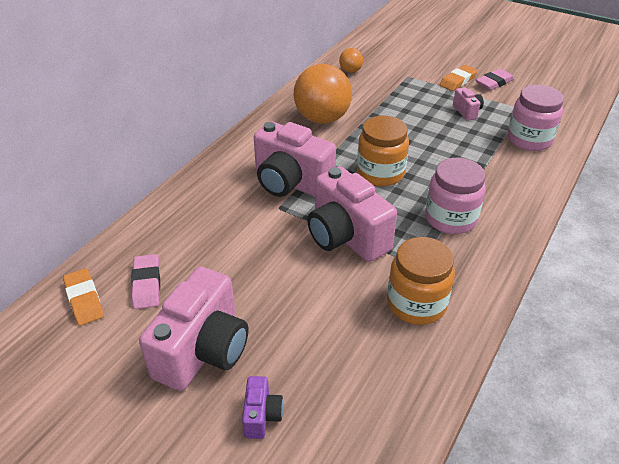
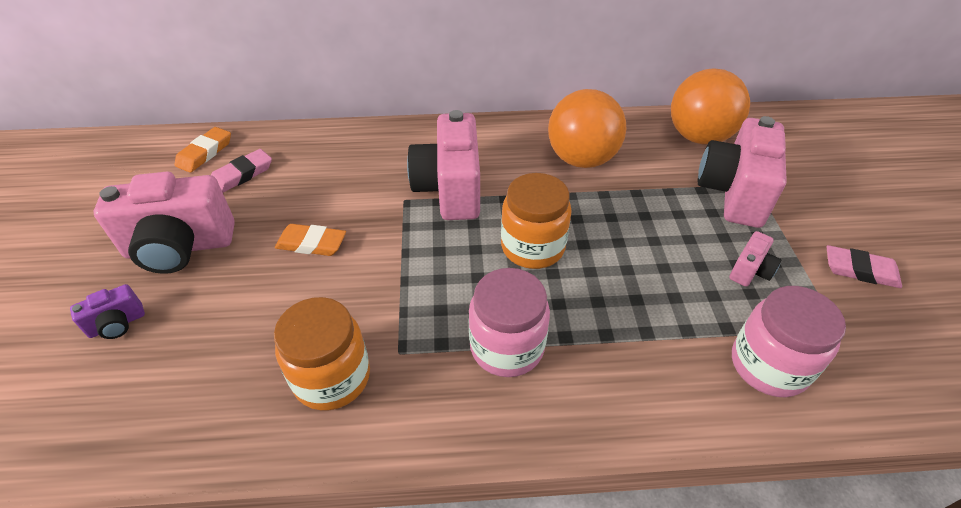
camera: 55 degrees right, 5 degrees up
pink camera [307,166,397,262] -> pink camera moved to [698,116,787,228]
orange ball [339,48,363,73] -> orange ball [671,68,750,144], size x2.16
orange eraser [440,65,478,91] -> orange eraser moved to [275,224,346,256]

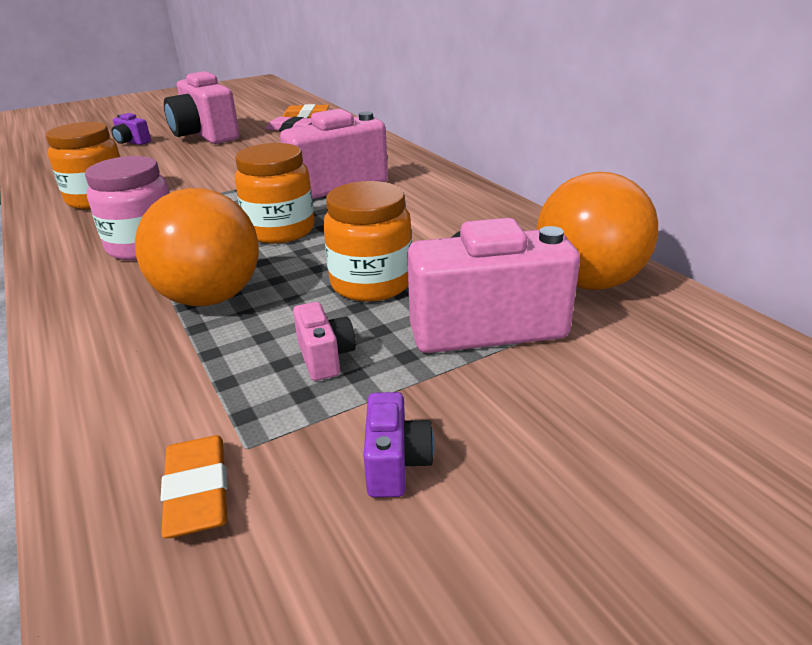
camera: 65 degrees right, 15 degrees down
orange eraser [275,224,346,256] -> orange eraser moved to [160,435,227,538]
orange ball [548,89,626,168] -> orange ball moved to [135,188,259,306]
pink camera [729,231,781,287] -> pink camera turned 120 degrees counterclockwise [293,302,356,381]
pink jar [732,286,846,397] -> none
pink eraser [826,245,902,288] -> purple camera [364,392,434,497]
none -> orange jar [323,181,412,302]

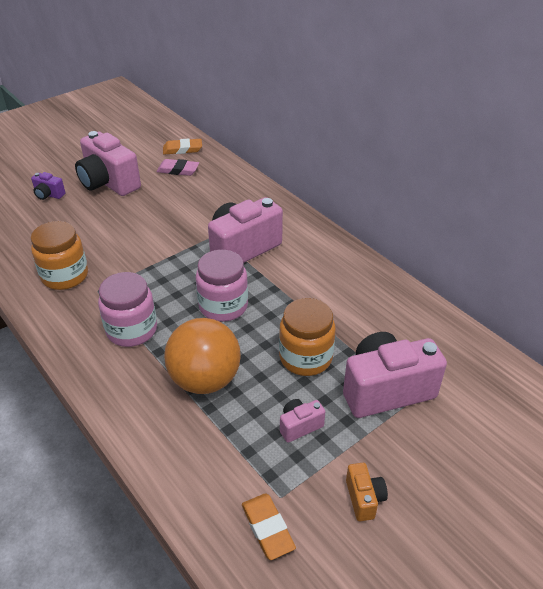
camera: 10 degrees left, 10 degrees up
orange jar [235,143,315,244] -> pink jar [196,250,248,322]
pink camera [293,302,356,381] -> pink camera turned 90 degrees counterclockwise [280,399,325,443]
purple camera [364,392,434,497] -> orange camera [346,463,388,521]
orange ball [537,172,658,290] -> none

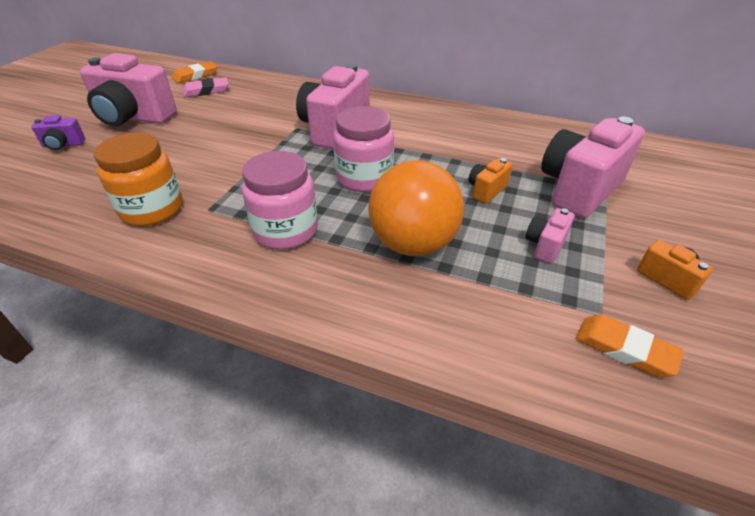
camera: 30 degrees left, 0 degrees up
orange jar [279,298,336,376] -> orange camera [468,158,512,204]

